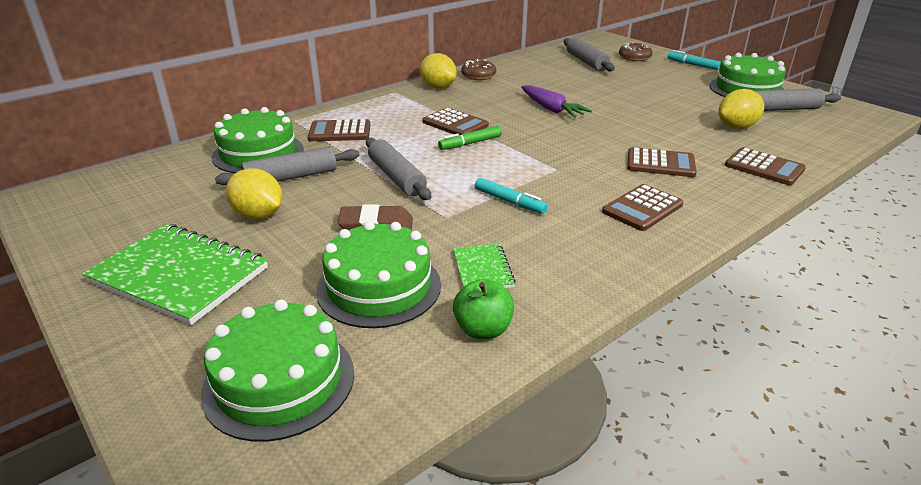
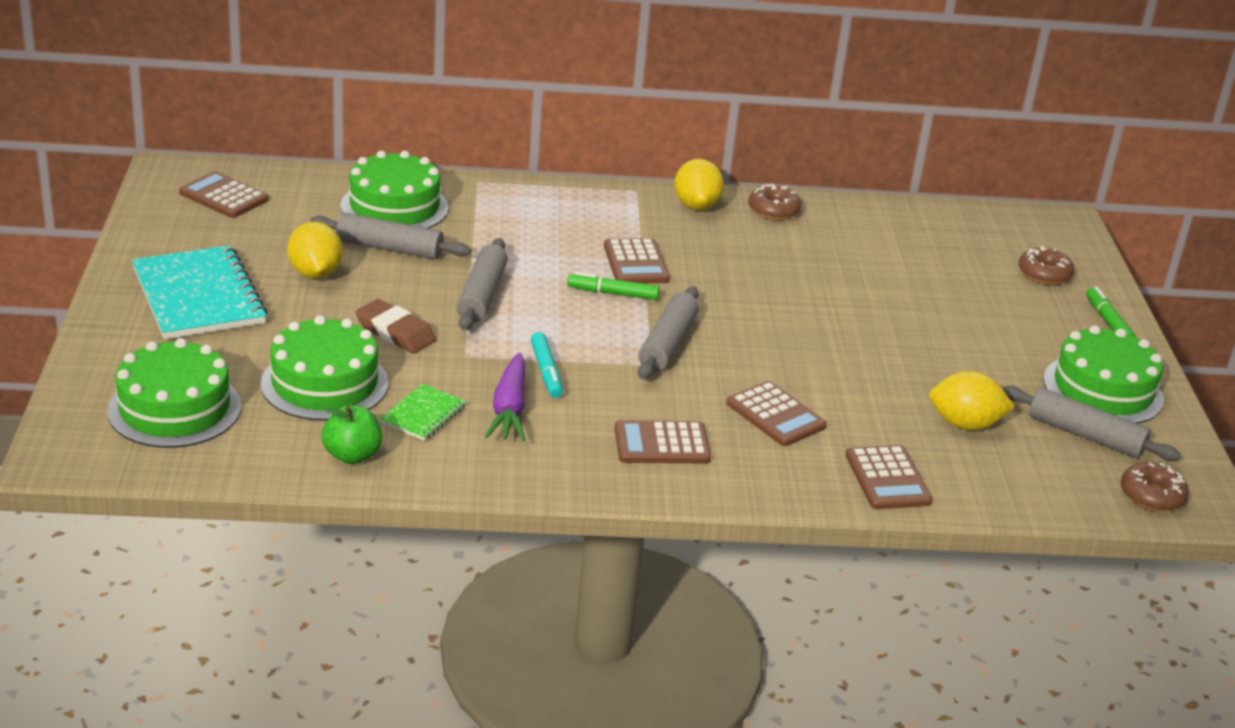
camera: 35 degrees right, 0 degrees up
green notebook [82,224,268,325] -> turquoise notebook [132,245,268,339]
brown calculator [308,119,370,141] -> brown calculator moved to [179,171,268,218]
purple carrot [521,85,592,118] -> purple carrot moved to [485,353,525,441]
grey rolling pin [564,38,615,72] -> grey rolling pin moved to [638,286,699,379]
turquoise marker [668,50,721,70] -> green marker [1086,286,1136,338]
none -> brown donut [1121,462,1189,512]

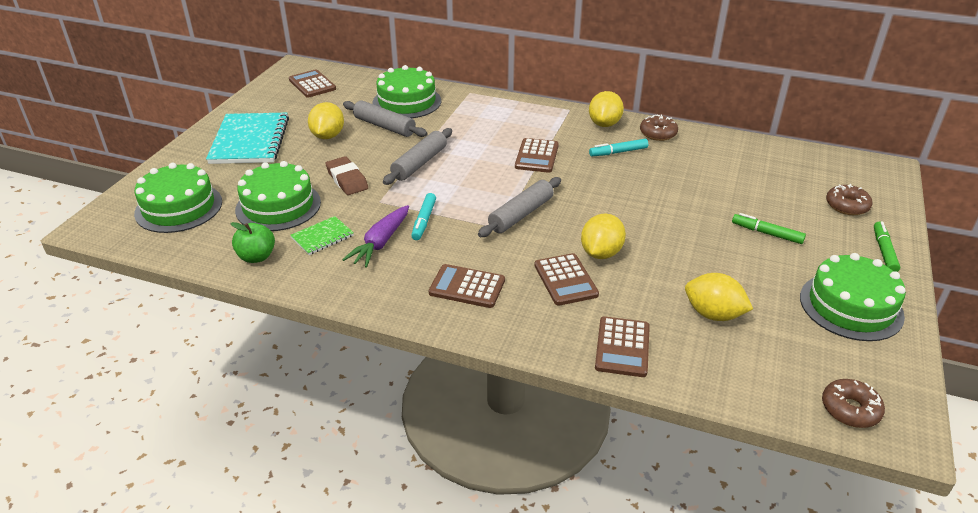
camera: 25 degrees right, 5 degrees up
green marker [567,272,660,300] -> green marker moved to [732,213,806,244]
grey rolling pin [1002,386,1181,461] -> none
none -> yellow lemon [581,213,626,259]
none -> turquoise marker [589,139,648,156]

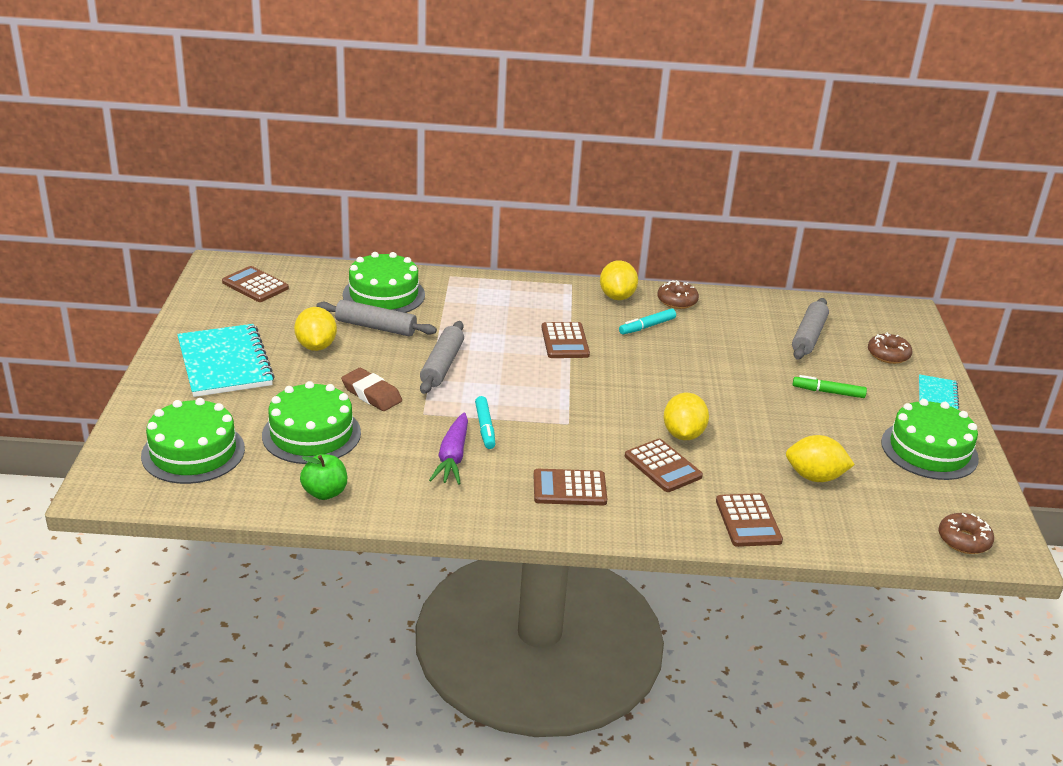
camera: 20 degrees left, 5 degrees down
green notebook [290,216,354,255] -> none
grey rolling pin [478,177,561,237] -> grey rolling pin moved to [792,298,829,360]
green marker [874,221,900,272] -> turquoise notebook [919,374,959,409]

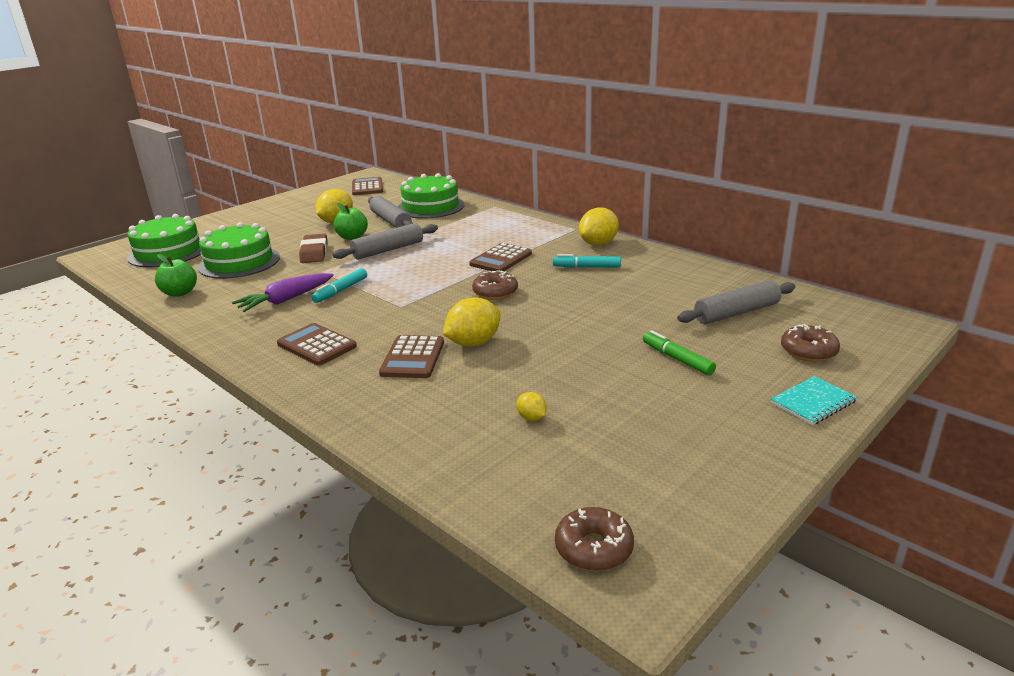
camera: 45 degrees right, 5 degrees down
turquoise notebook [177,324,275,397] -> none
brown donut [657,280,699,309] -> brown donut moved to [472,270,518,300]
brown calculator [716,493,783,547] -> none
yellow lemon [786,435,855,482] -> yellow lemon [516,392,547,421], size x0.49
green cake [881,399,979,480] -> none
none -> green apple [334,203,368,240]

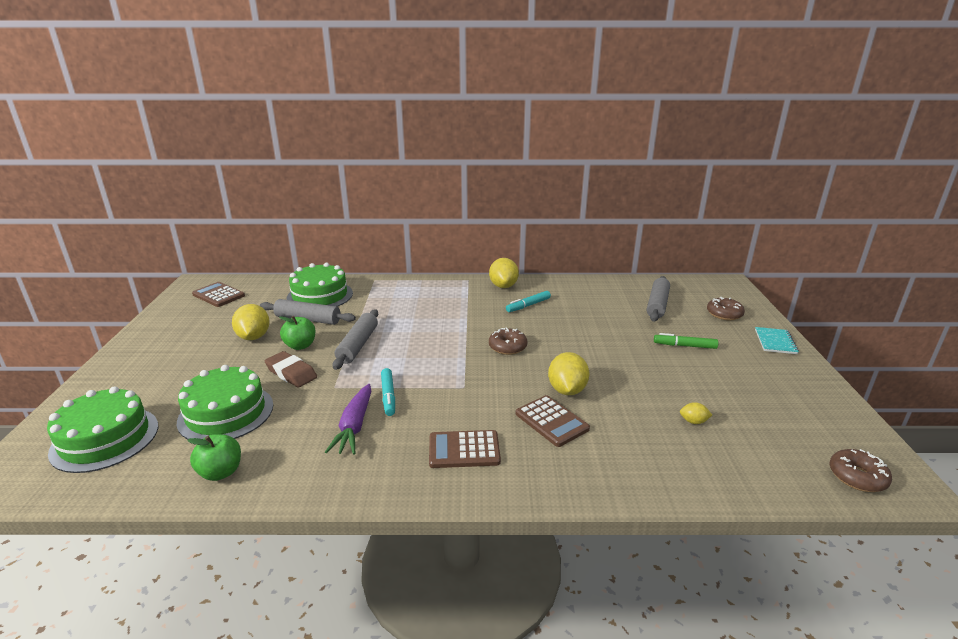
camera: 45 degrees left, 0 degrees up
brown calculator [469,243,532,271] -> none

